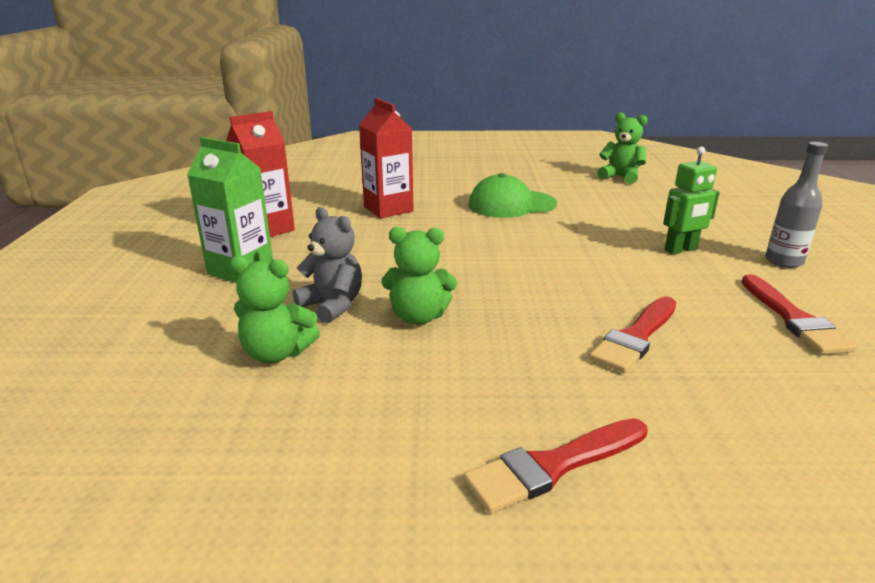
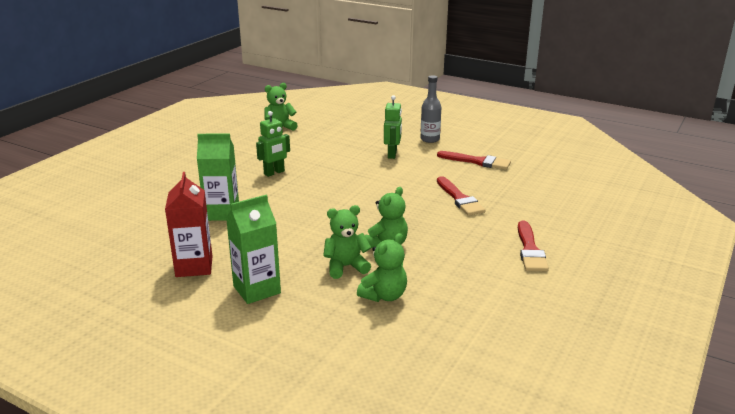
camera: 60 degrees left, 0 degrees up
grey teddy bear [293,207,362,324] -> green teddy bear [323,205,372,279]
red carton [359,98,414,218] -> green carton [197,133,239,221]
green cap [468,173,557,218] -> green robot [256,111,290,177]

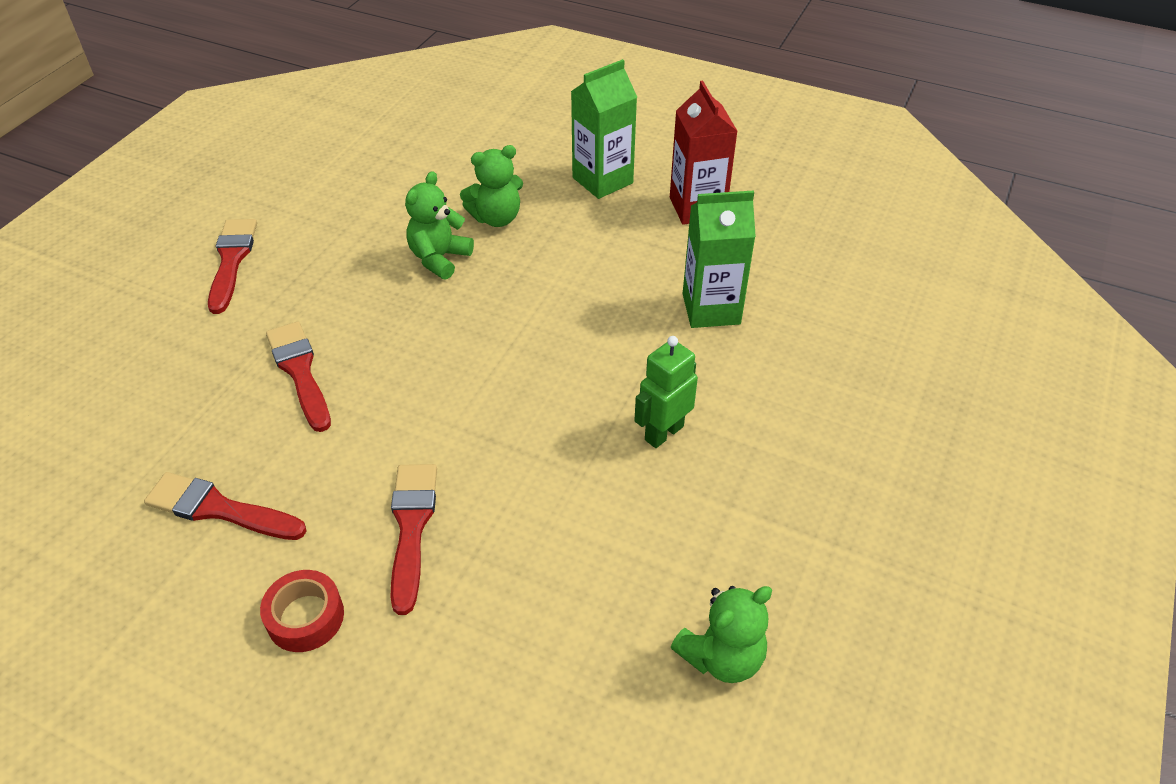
camera: 175 degrees right, 20 degrees up
green teddy bear [357,233,407,302] -> none
green robot [384,95,402,159] -> red brush [390,464,437,615]
grey bottle [420,75,441,143] -> red tape [260,570,344,652]

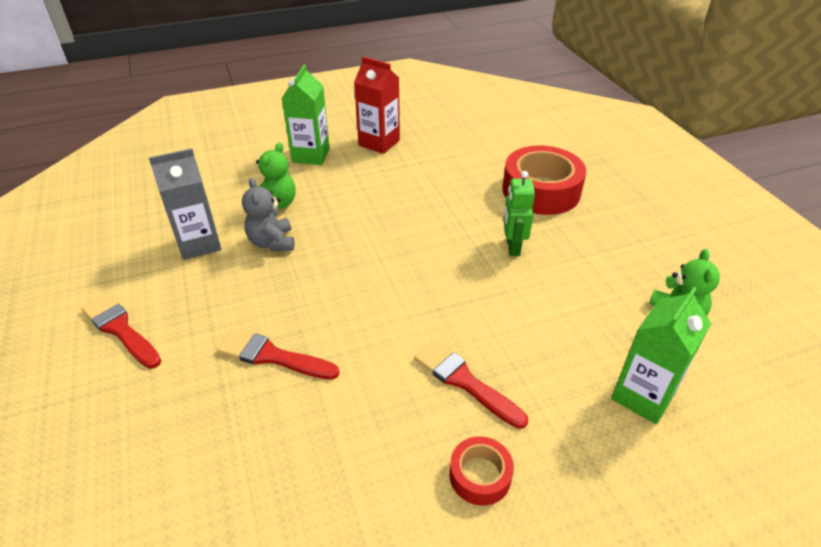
camera: 45 degrees left, 5 degrees down
red brush [144,472,307,540] -> none
green teddy bear [405,171,474,280] -> grey teddy bear [242,178,294,251]
green carton [683,190,756,328] -> green carton moved to [611,287,711,425]
none -> grey carton [149,148,221,260]
none -> red tape [502,145,586,215]

